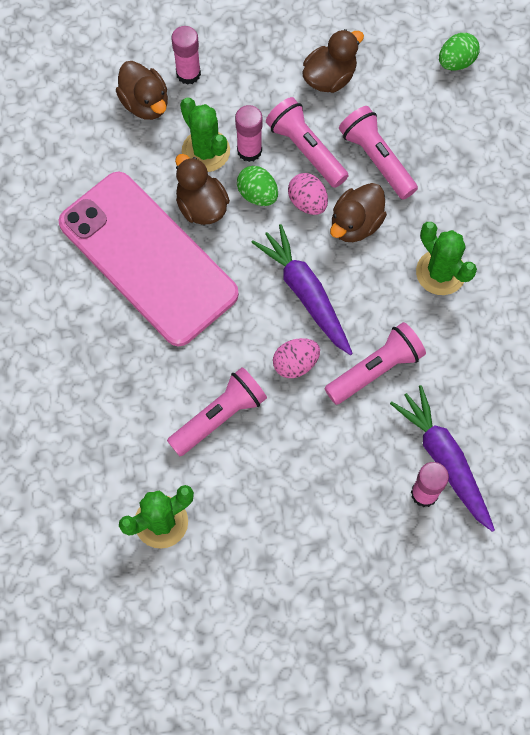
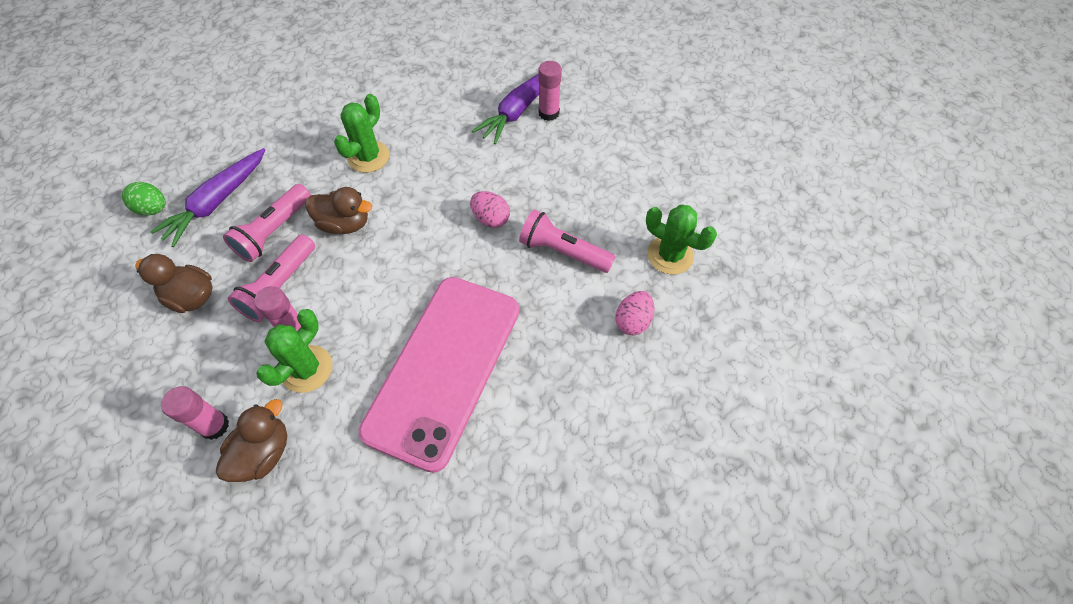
camera: 115 degrees left, 10 degrees down
brown duck [175,154,230,225] -> none
green egg [237,166,278,206] -> none
purple carrot [251,224,353,355] -> purple carrot moved to [150,148,265,247]
pink egg [288,173,328,215] -> pink egg moved to [615,291,655,335]
pink flashlight [325,322,426,405] -> none

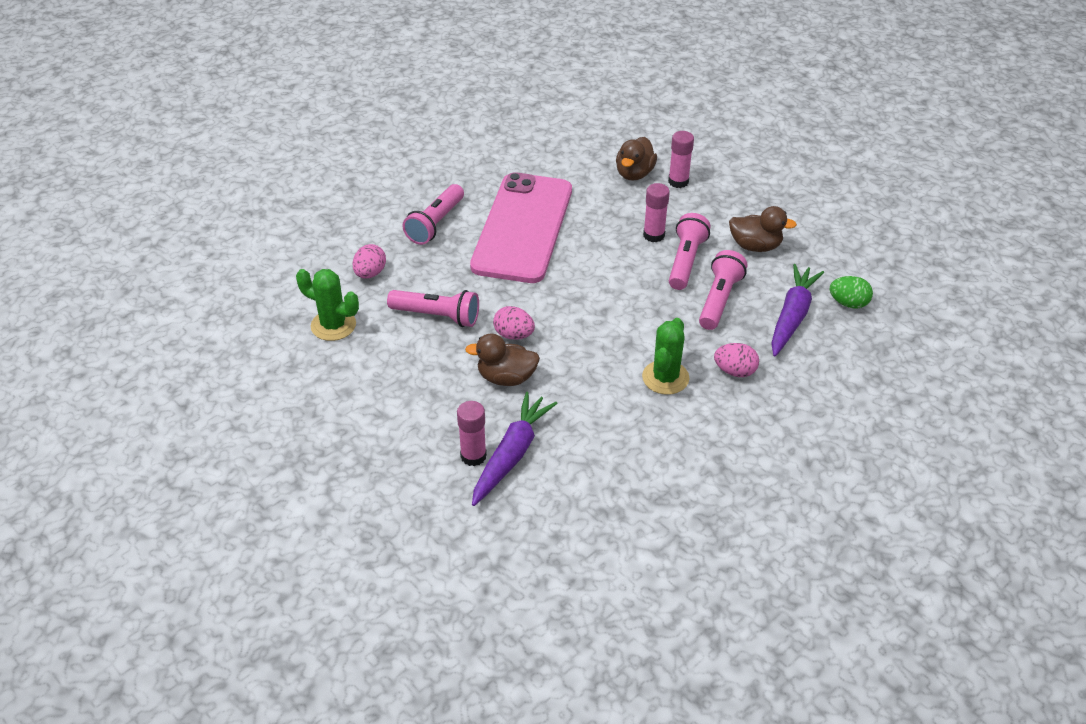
camera: 170 degrees right, 15 degrees down
green cactus [256,309,332,393] -> none
brown duck [305,187,372,234] -> brown duck moved to [465,333,540,386]
none -> pink flashlight [403,184,464,245]
none -> pink egg [714,343,759,377]

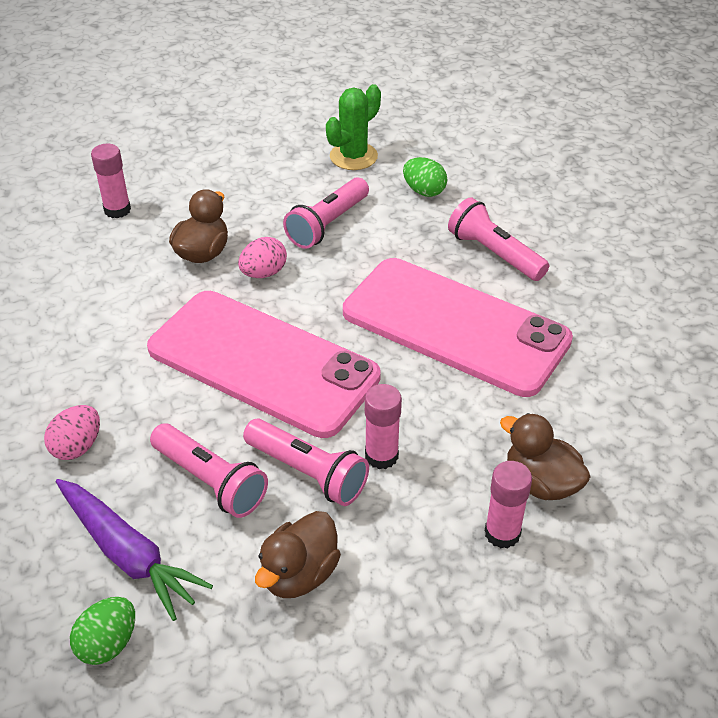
camera: 110 degrees right, 0 degrees up
pink egg [352,244,386,279] -> green egg [403,157,447,197]
purple carrot [472,392,558,506] -> none
green cactus [642,318,689,395] -> none
none -> pink phone [147,291,381,438]

